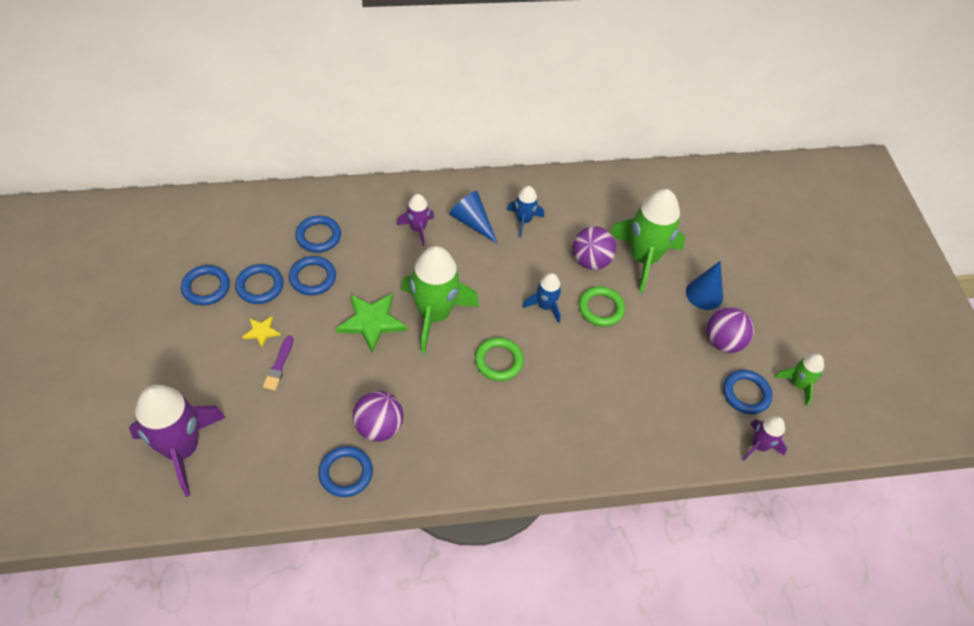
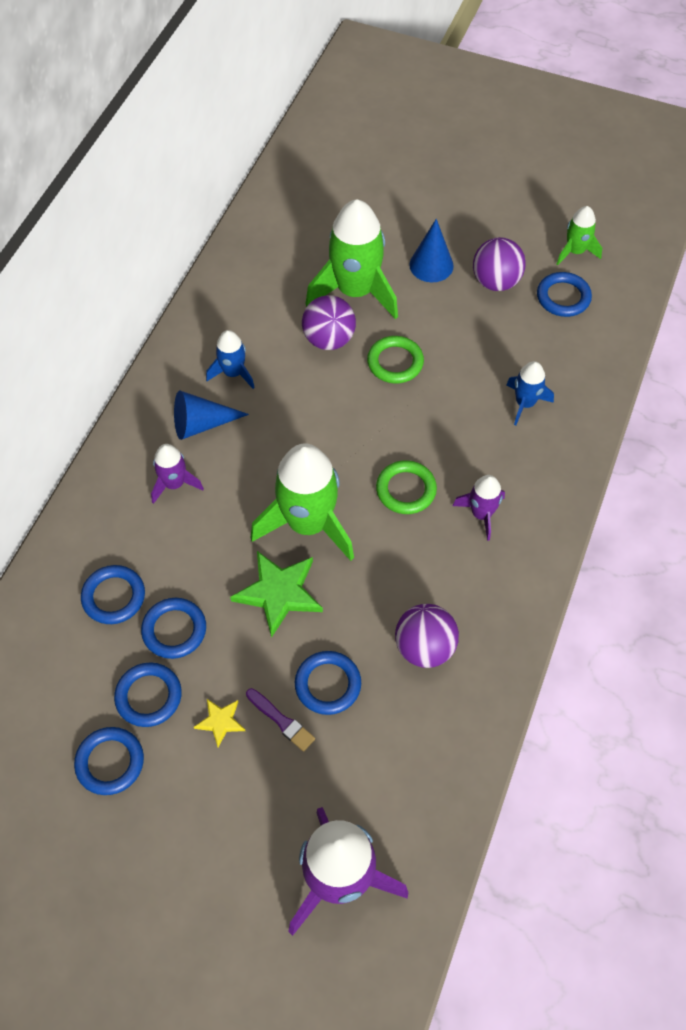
camera: 55 degrees left, 5 degrees up
blue ring [318,446,373,497] -> blue ring moved to [295,651,361,715]
blue rocket [523,273,562,323] -> blue rocket moved to [506,361,554,425]
purple rocket [742,416,787,461] -> purple rocket moved to [453,475,505,541]

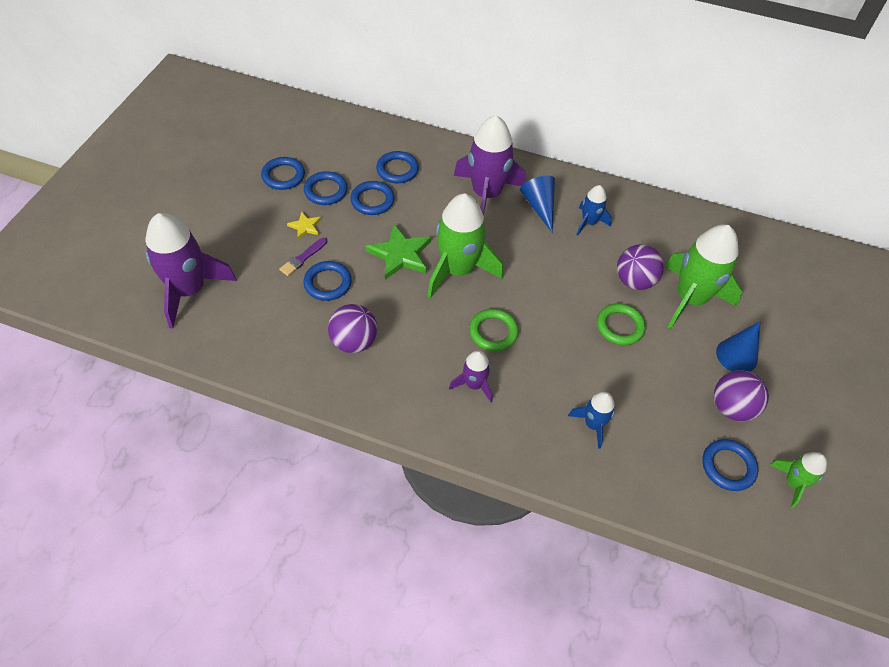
camera: 85 degrees right, 5 degrees down
purple rocket [151,444,204,504] -> purple rocket [454,115,526,215], size x1.95

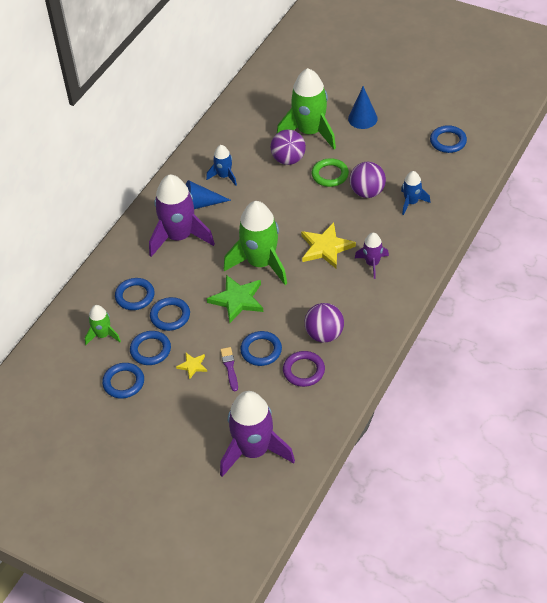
camera: 75 degrees left, 5 degrees down
purple brush [279,238,327,276] -> purple brush turned 150 degrees counterclockwise [220,347,238,391]
green ring [469,309,519,351] -> yellow star [301,223,356,268]
purple ball [714,370,769,421] -> purple ball moved to [350,162,386,198]
green rocket [770,452,827,508] -> green rocket moved to [85,305,121,345]
none -> purple ring [283,351,325,387]

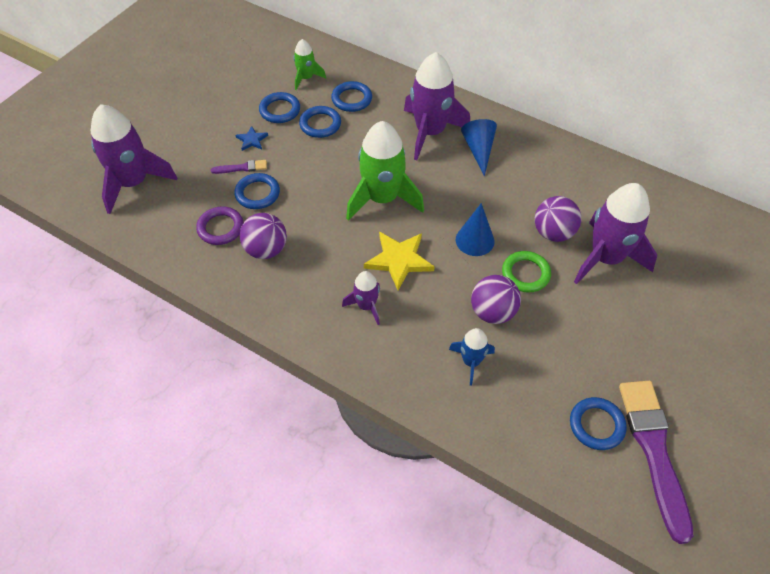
camera: 90 degrees right, 5 degrees up
blue ring [102,363,144,399] -> none
yellow star [176,353,207,379] -> blue star [236,126,268,151]
blue rocket [206,145,237,186] -> none
green star [207,275,263,323] -> none
green rocket [277,68,336,149] -> purple rocket [574,183,657,284]
blue cone [348,86,378,129] -> blue cone moved to [456,203,494,256]
none -> purple brush [619,381,693,544]

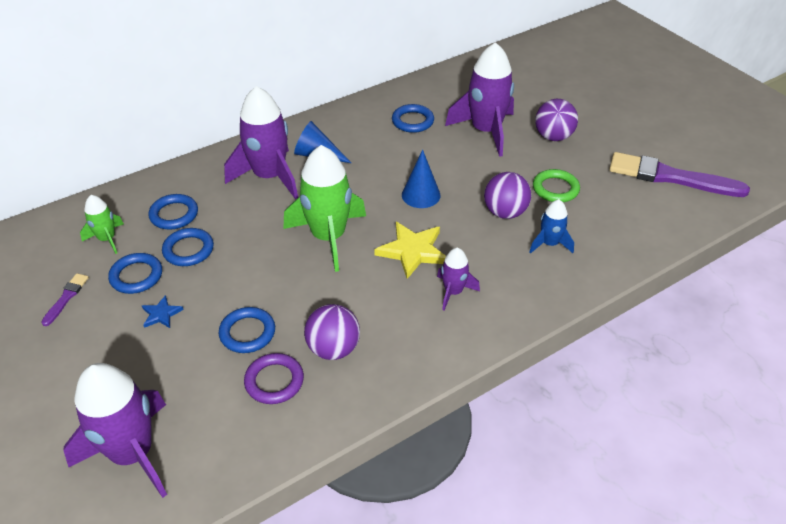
camera: 65 degrees left, 10 degrees down
purple brush [211,160,267,174] -> purple brush moved to [41,273,89,326]
green ring [502,251,551,293] -> green ring moved to [533,169,580,202]
purple ball [535,196,581,242] -> purple ball moved to [535,99,578,141]
blue ring [570,397,627,450] -> blue ring moved to [392,104,434,133]

